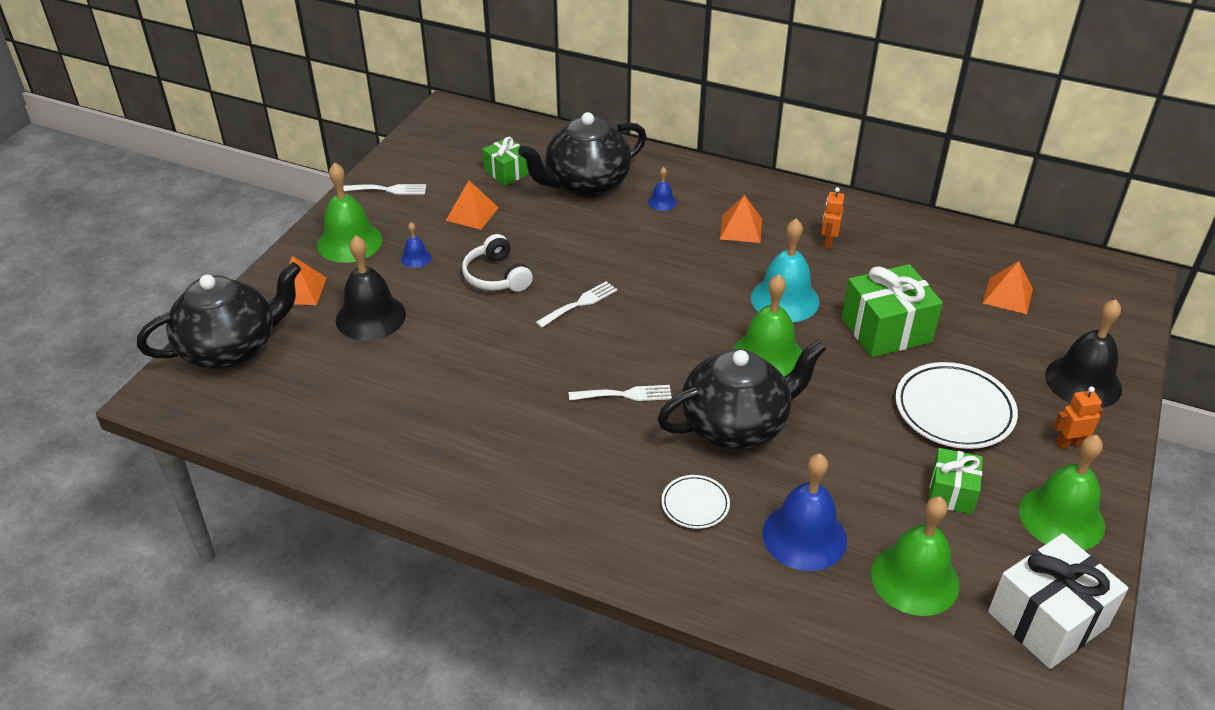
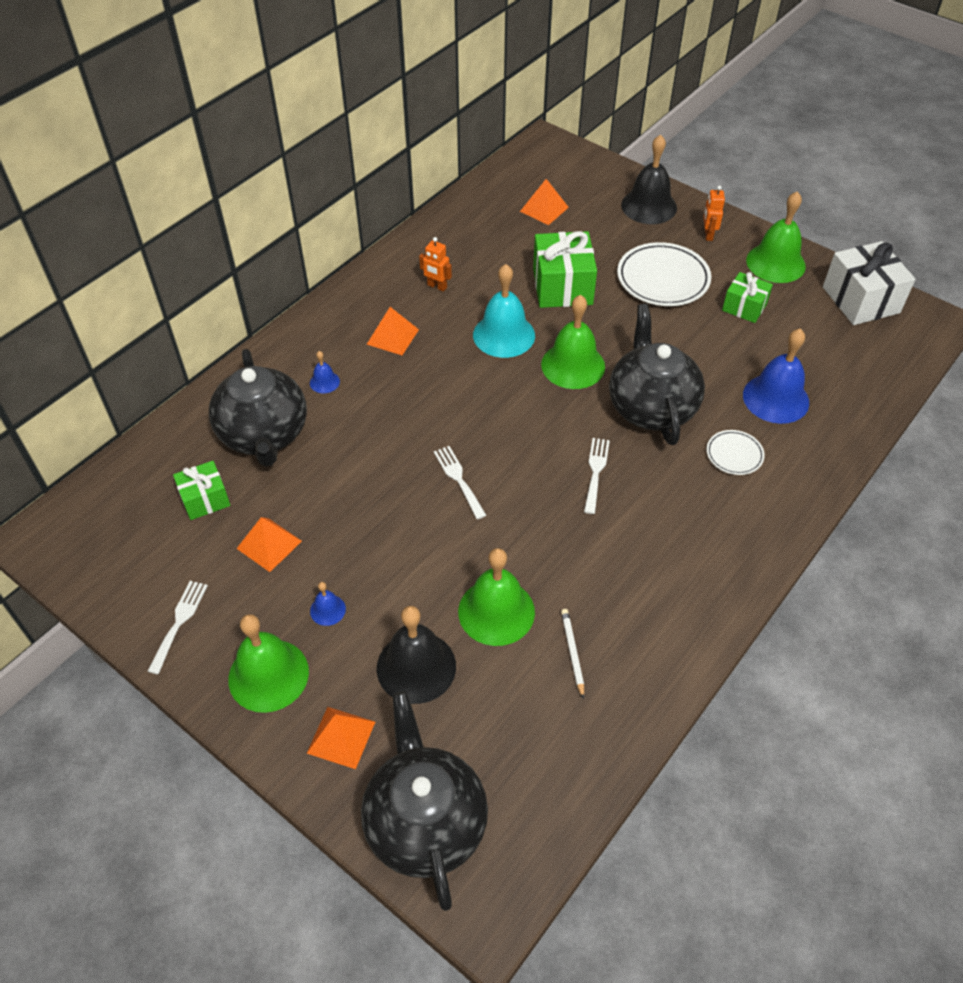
camera: 75 degrees left, 10 degrees up
white headphones [462,234,533,292] -> none
green bell [871,496,960,616] -> green bell moved to [458,548,535,646]
none -> white pencil [561,609,584,699]

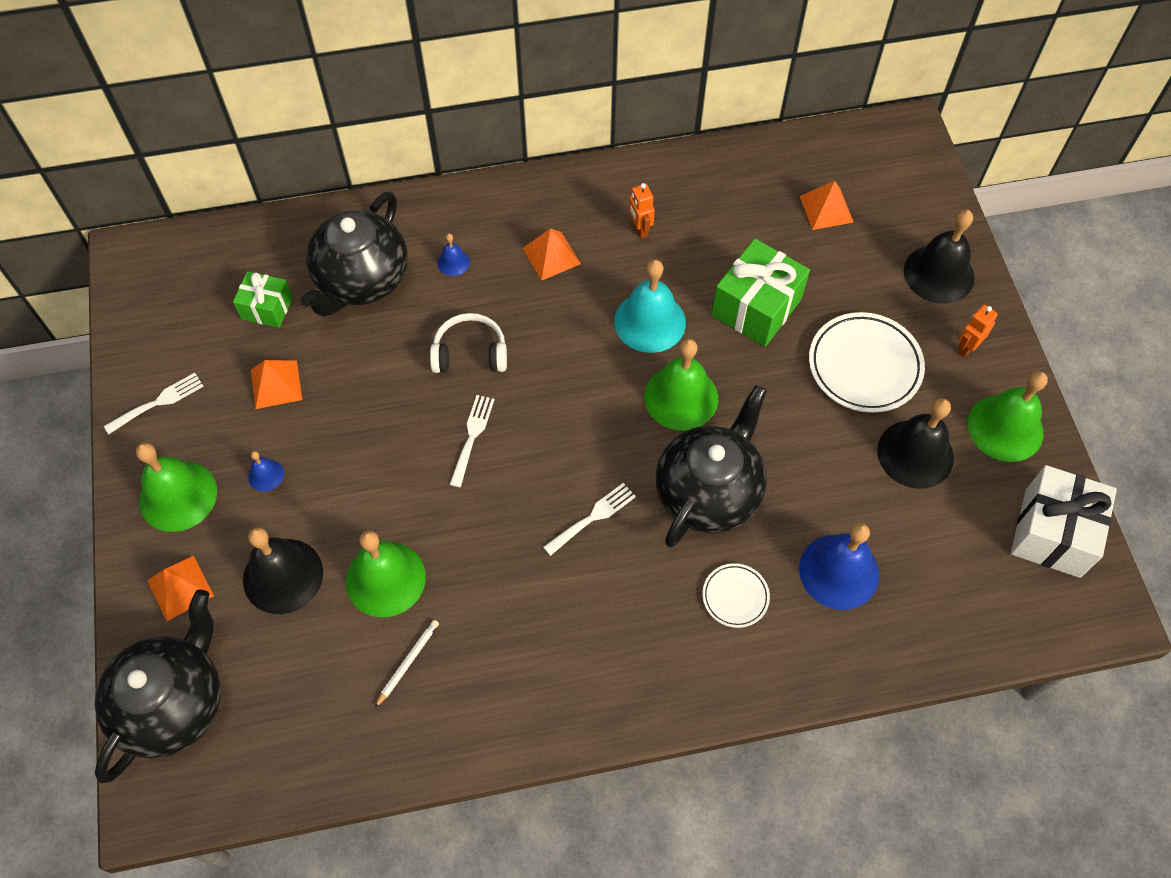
camera: 40 degrees right, 10 degrees up
green gift [722,272,773,323] -> black bell [877,398,954,489]
none -> white headphones [430,313,507,373]

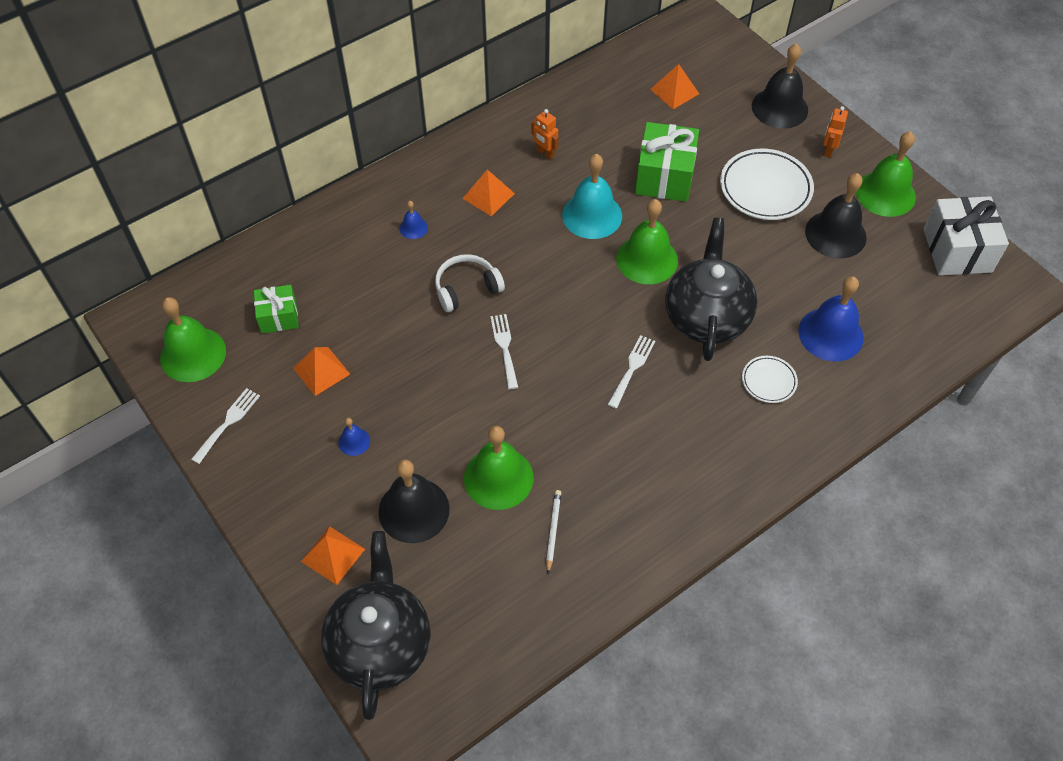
camera: 25 degrees left, 5 degrees down
green bell [136,443,217,532] -> green bell moved to [160,297,226,382]
black teapot [300,192,408,317] -> none

